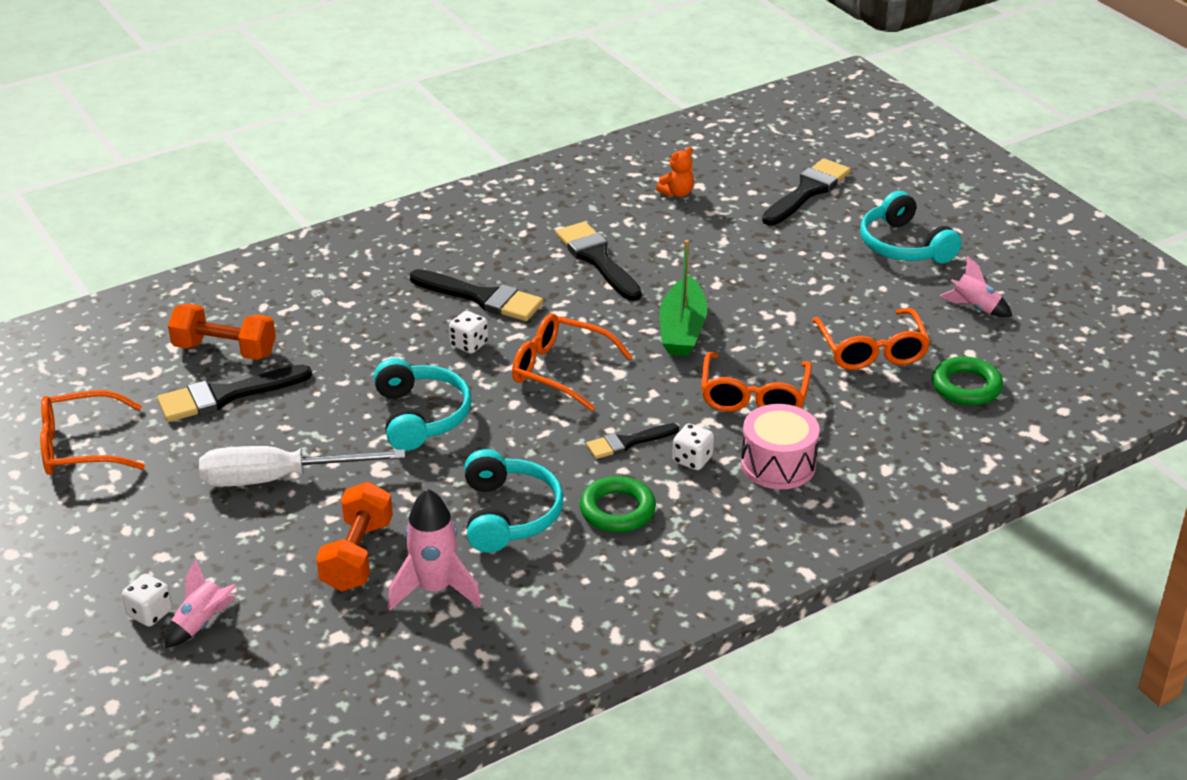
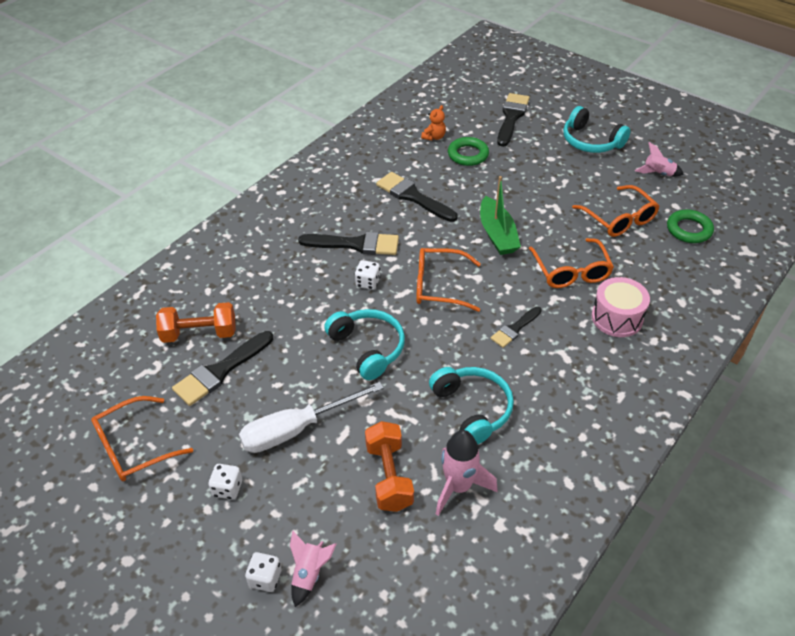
camera: 20 degrees left, 10 degrees up
green ring [580,476,656,532] -> green ring moved to [448,137,489,166]
white dice [673,424,714,470] -> white dice moved to [208,464,242,500]

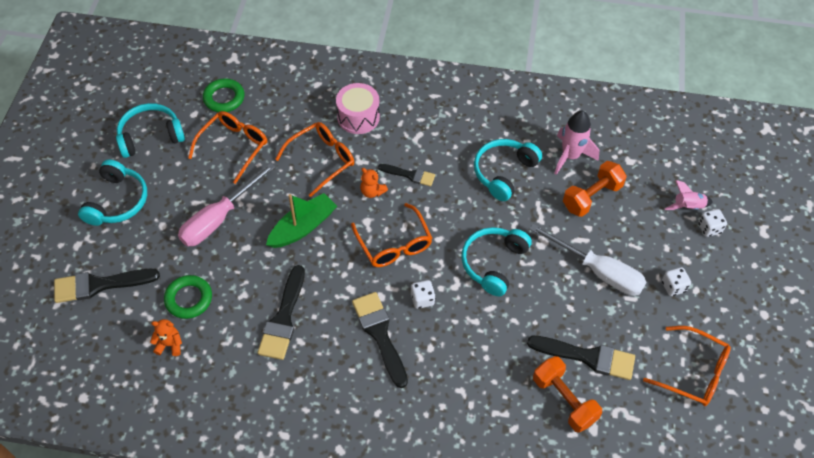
camera: 120 degrees left, 10 degrees up
pink rocket [635,142,684,177] -> turquoise headphones [116,103,185,158]
none -> pink screwdriver [178,163,276,246]
none -> orange teddy bear [360,168,388,198]

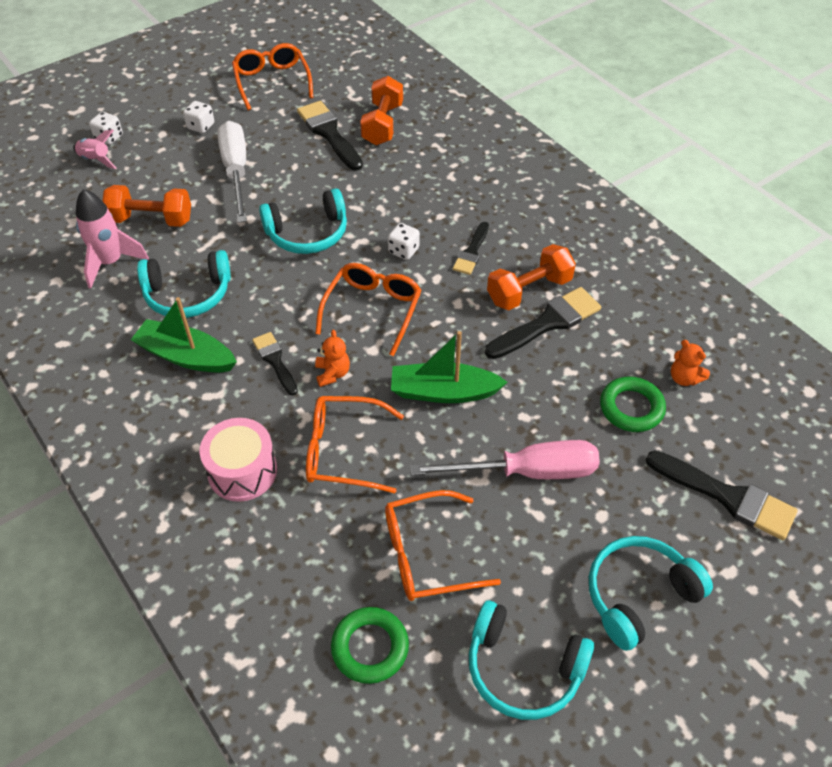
camera: 135 degrees left, 5 degrees down
black brush [352,292,408,388] -> black brush [453,222,489,275], size x0.61
none -> green boat [131,297,237,373]
none -> orange dumbbell [487,244,576,310]

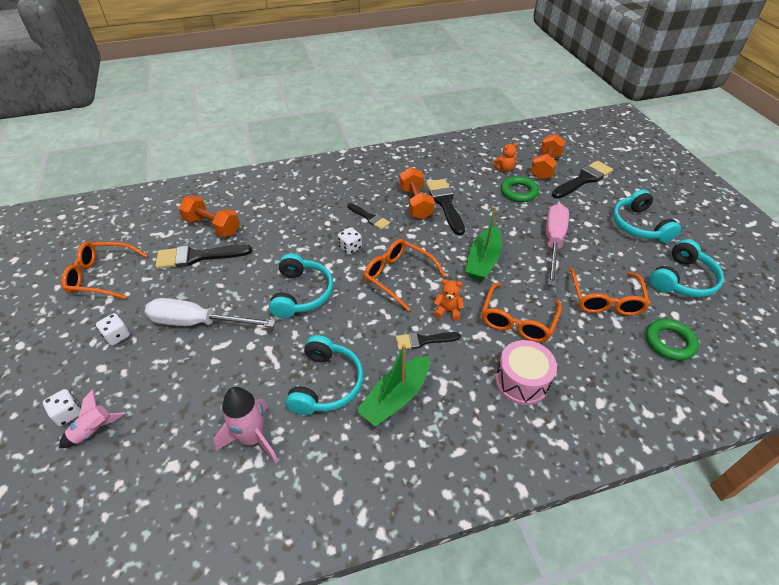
camera: 70 degrees left, 5 degrees down
orange dumbbell [102,185,191,227] -> orange dumbbell moved to [530,134,566,179]

